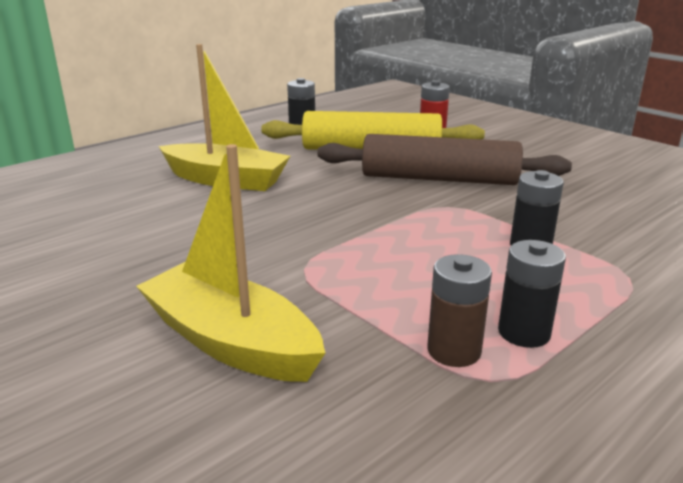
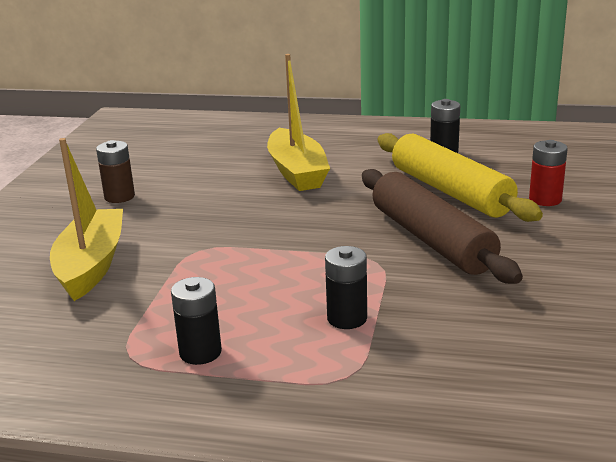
camera: 55 degrees right, 0 degrees up
brown battery [428,254,492,367] -> brown battery moved to [96,140,135,203]

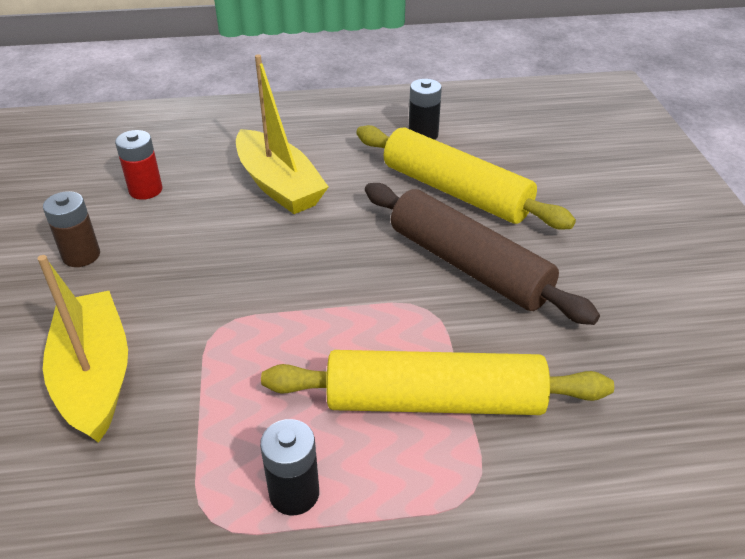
camera: 20 degrees left, 15 degrees up
black battery [325,246,367,329] -> yellow rolling pin [261,350,614,415]
red battery [529,140,567,206] -> red battery moved to [115,130,163,200]

